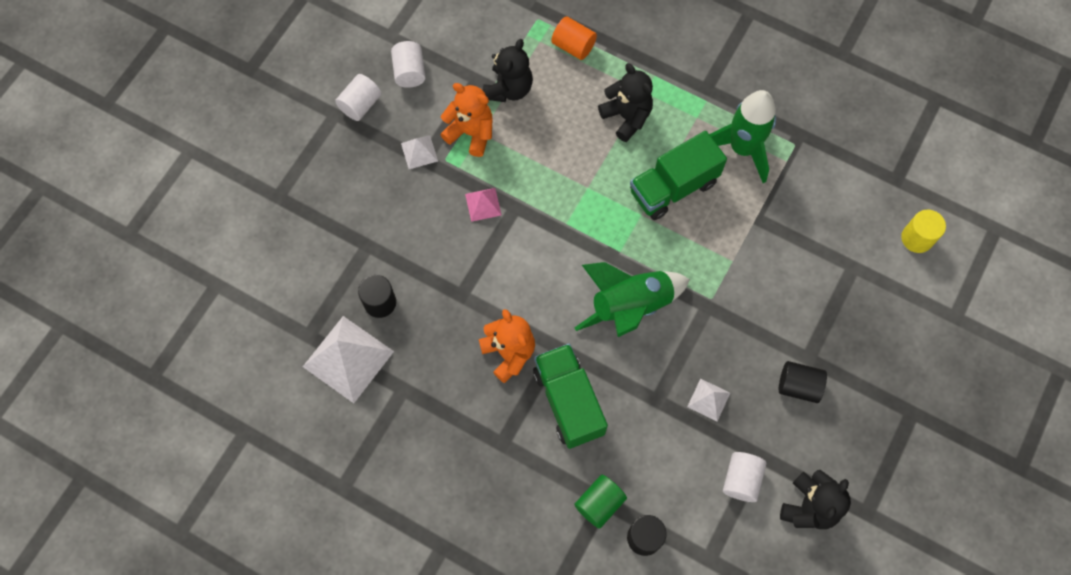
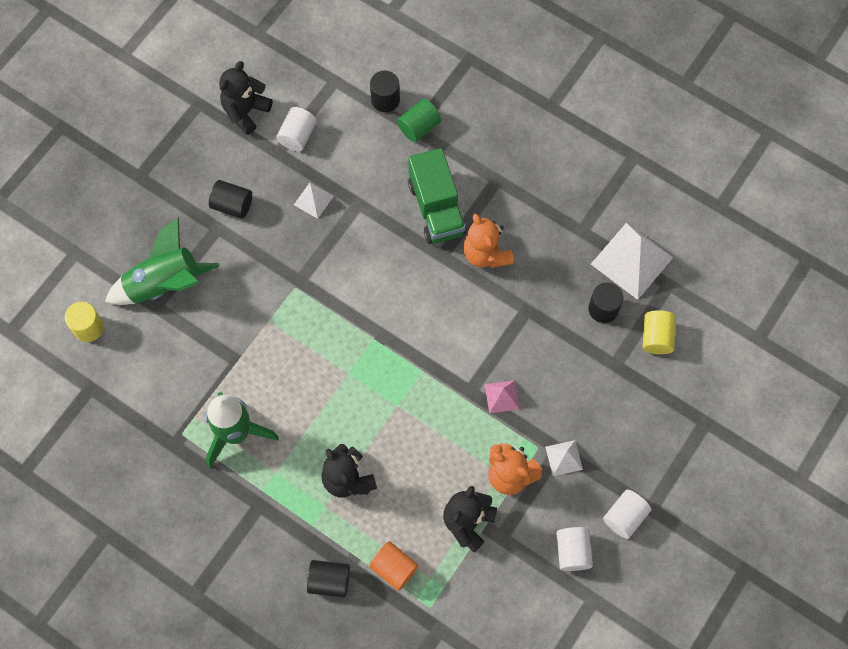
camera: 175 degrees left, 0 degrees up
green rocket [574,262,690,337] -> green rocket moved to [105,217,219,305]
green truck [630,131,727,220] -> none
none -> black cylinder [307,560,350,597]
none -> yellow cylinder [643,310,676,354]

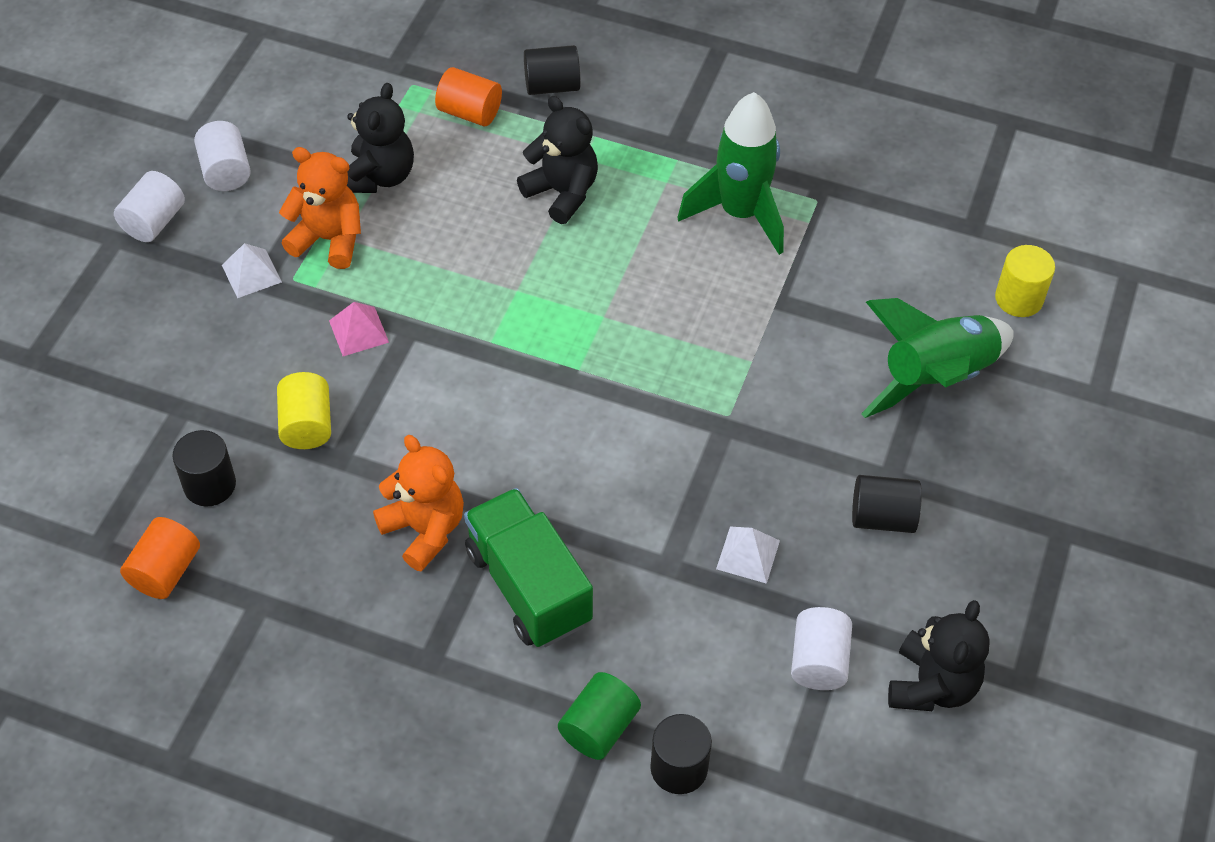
camera: 165 degrees right, 15 degrees down
white pyramid [591,223,673,300] -> orange cylinder [120,517,200,599]
yellow cylinder [643,310,676,354] -> yellow cylinder moved to [277,372,331,449]

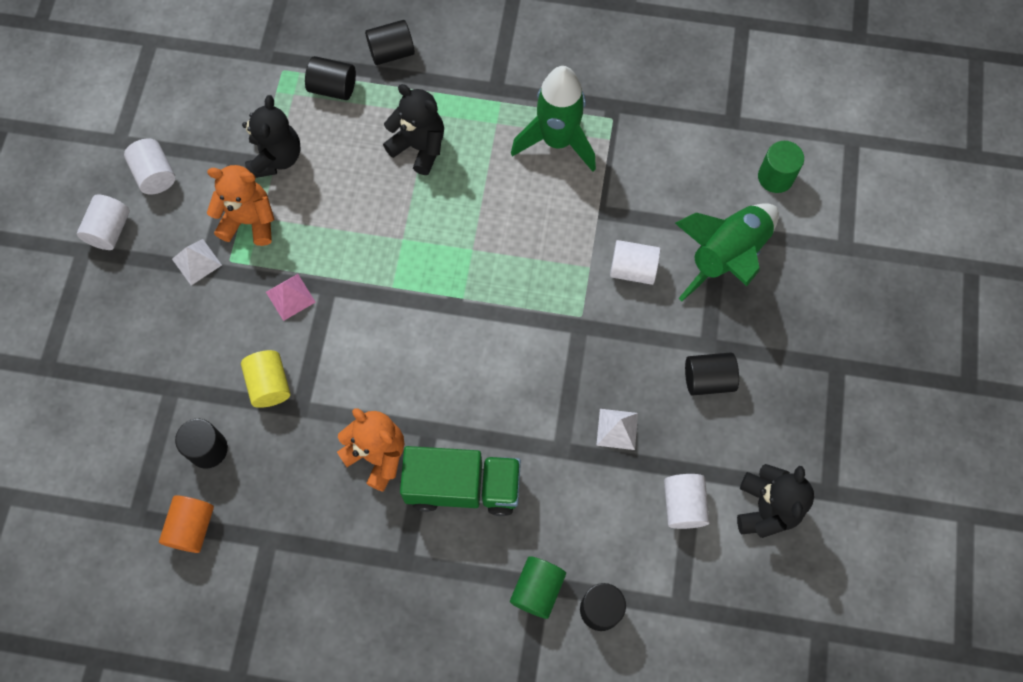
camera: 10 degrees left, 15 degrees up
orange cylinder [435,67,502,126] -> black cylinder [305,56,356,100]
green truck [464,488,593,647] -> green truck turned 135 degrees clockwise [400,446,521,516]
yellow cylinder [995,245,1055,317] -> green cylinder [758,141,804,193]
none -> white cylinder [610,240,660,285]

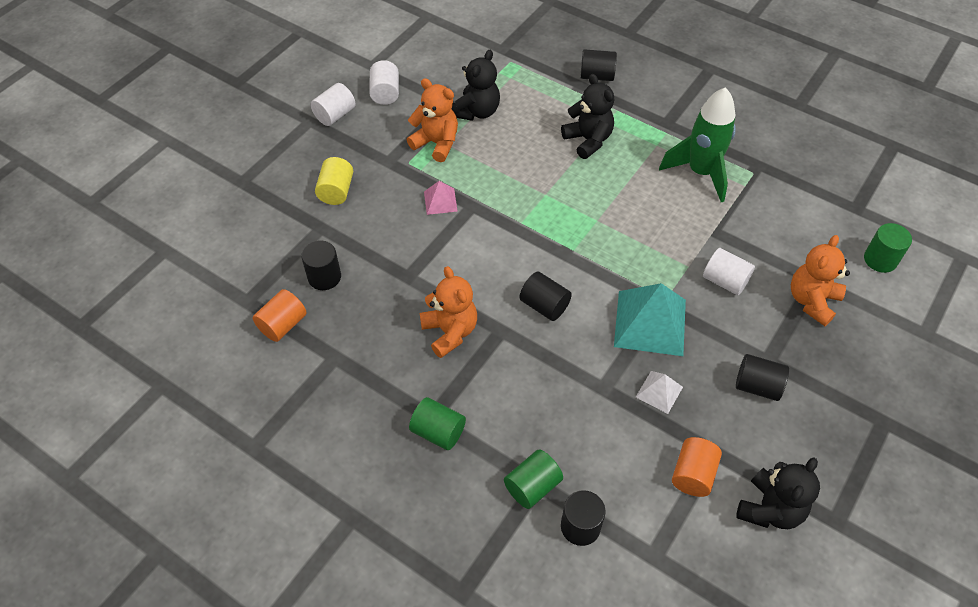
camera: 25 degrees right, 15 degrees down
white pyramid [172,239,222,285] -> none
yellow cylinder [241,350,290,408] -> yellow cylinder moved to [315,157,353,205]
black cylinder [305,56,356,100] -> black cylinder moved to [519,271,572,321]
green truck [400,446,521,516] -> none
white cylinder [664,474,710,529] -> orange cylinder [672,437,722,497]
green rocket [675,203,779,301] -> orange teddy bear [791,235,850,326]
none -> green cylinder [409,397,466,450]
none -> turquoise pyramid [614,283,686,356]

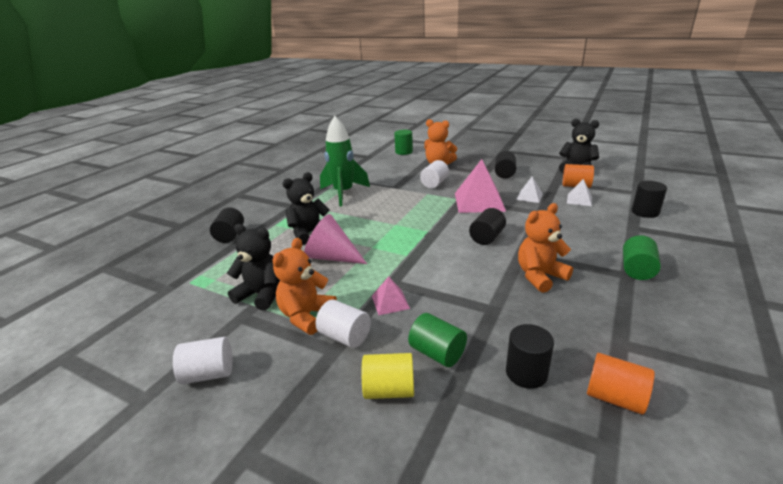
camera: 95 degrees left, 25 degrees down
white cylinder [311,83,355,126] -> white cylinder moved to [316,300,371,348]
green cylinder [504,450,563,509] -> green cylinder moved to [408,313,467,367]
turquoise pyramid [614,283,686,356] -> pink pyramid [455,159,506,213]
none -> pink cone [304,214,367,264]
none -> white pyramid [567,179,592,206]

